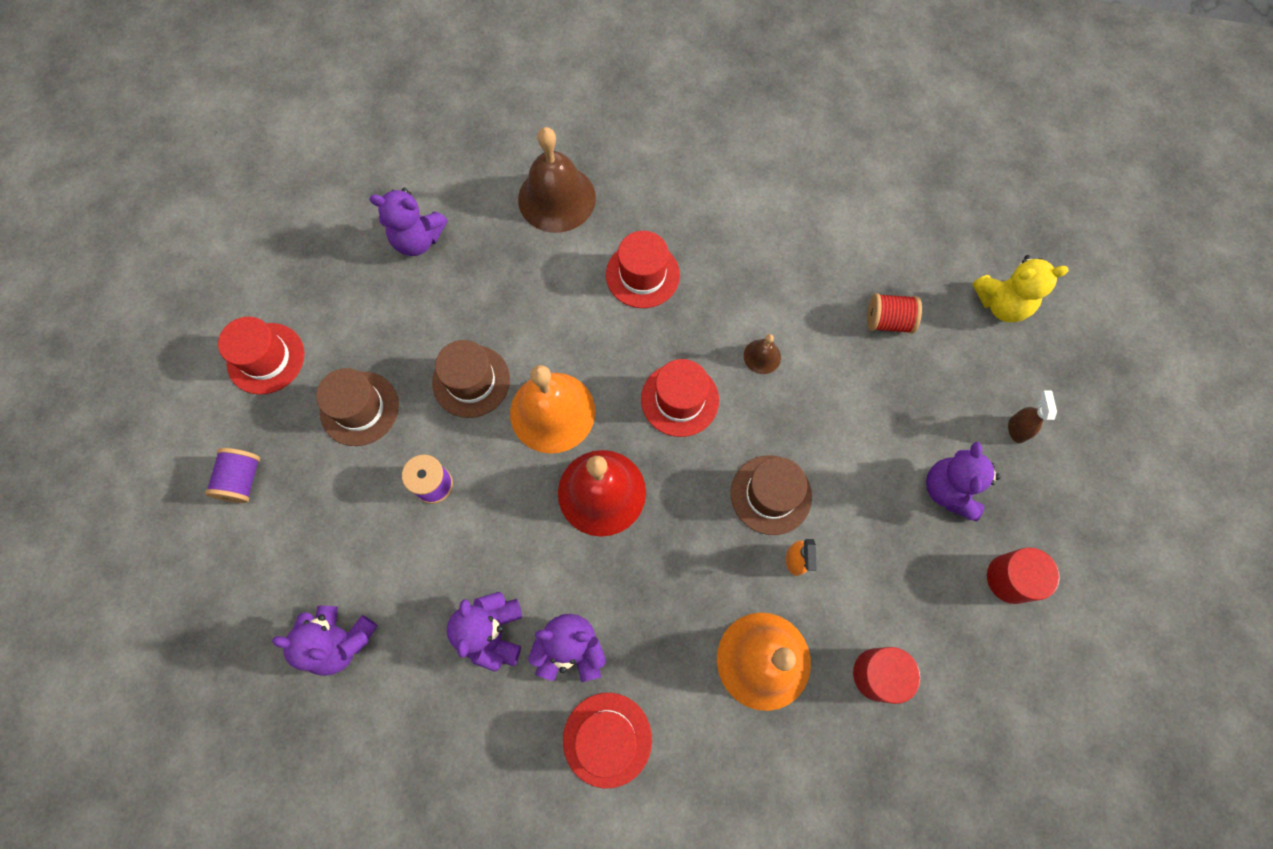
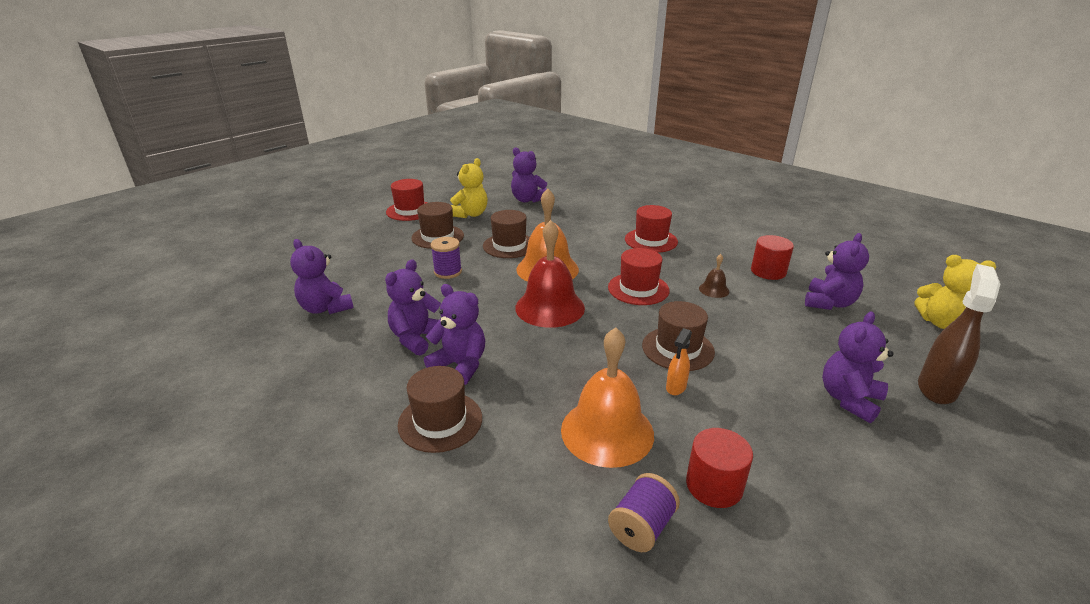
camera: 30 degrees right, 40 degrees down
purple spool [205,448,260,503] -> purple spool moved to [608,473,680,552]
brown bell [518,127,596,233] -> none
red hat [563,693,652,788] -> brown hat [398,366,482,453]
red spool [867,293,922,334] -> purple teddy bear [805,233,869,310]
red cylinder [987,547,1060,604] -> red cylinder moved to [751,235,794,280]
brown spray bottle [1008,390,1057,443] -> brown spray bottle [918,264,1000,404], size x1.88
none -> yellow teddy bear [450,158,488,218]

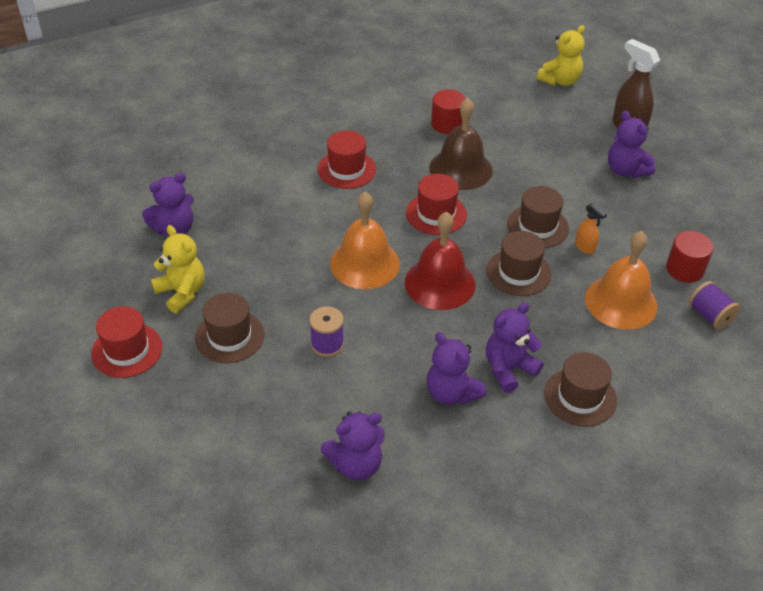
camera: 70 degrees left, 15 degrees up
brown hat [483,210,530,258] -> brown hat moved to [487,231,551,296]
brown bell [699,254,729,298] -> brown bell [429,98,493,190], size x2.23
purple teddy bear [805,233,869,310] -> none

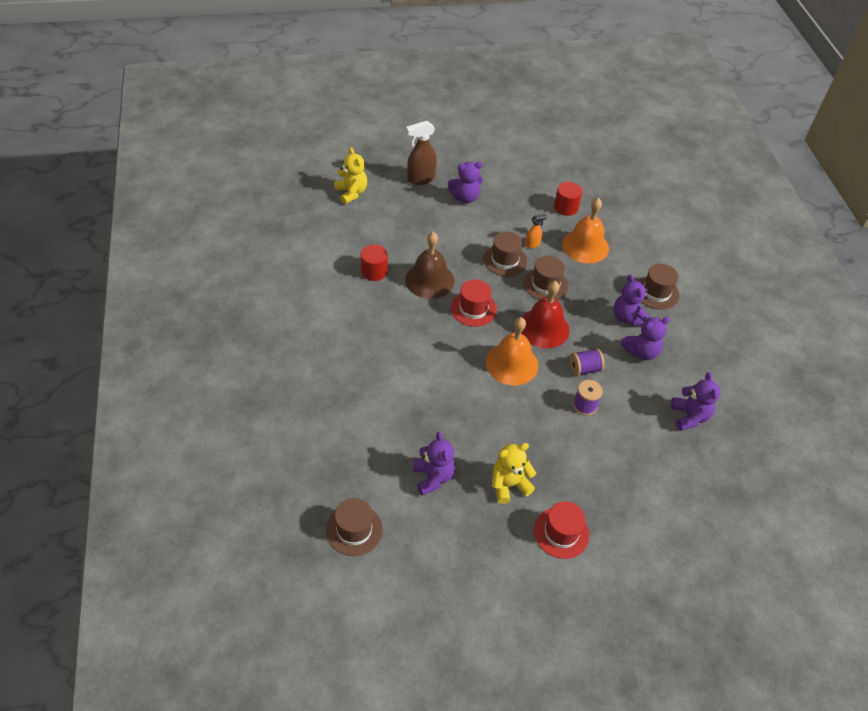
camera: 75 degrees left, 5 degrees up
brown hat [195,293,264,363] -> brown hat moved to [326,498,383,556]
red hat [318,130,376,189] -> none
purple spool [689,281,740,329] -> purple spool moved to [570,348,605,376]

